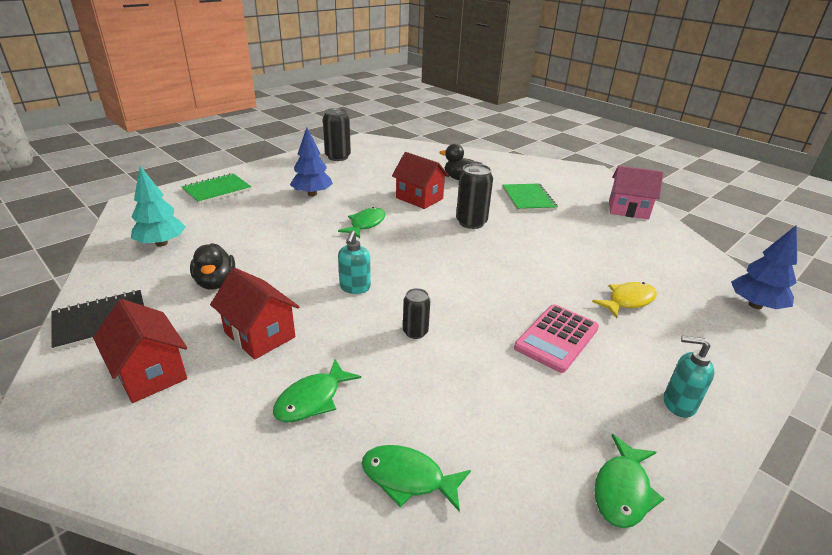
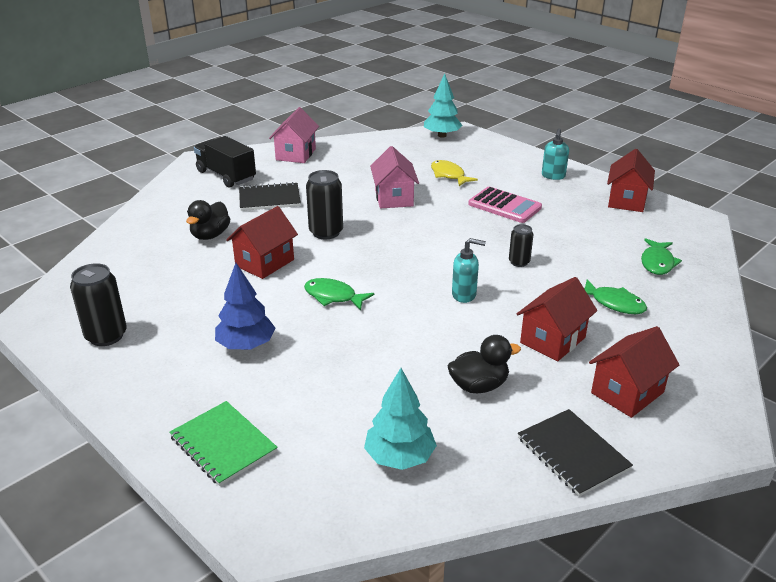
camera: 90 degrees left, 0 degrees up
green notebook [502,184,558,211] -> black notebook [239,182,301,211]
green fish [594,434,664,528] -> red house [607,149,655,212]
blue tree [731,225,797,309] -> turquoise tree [424,74,462,138]
none -> black truck [194,136,256,188]
none -> pink house [370,146,419,208]

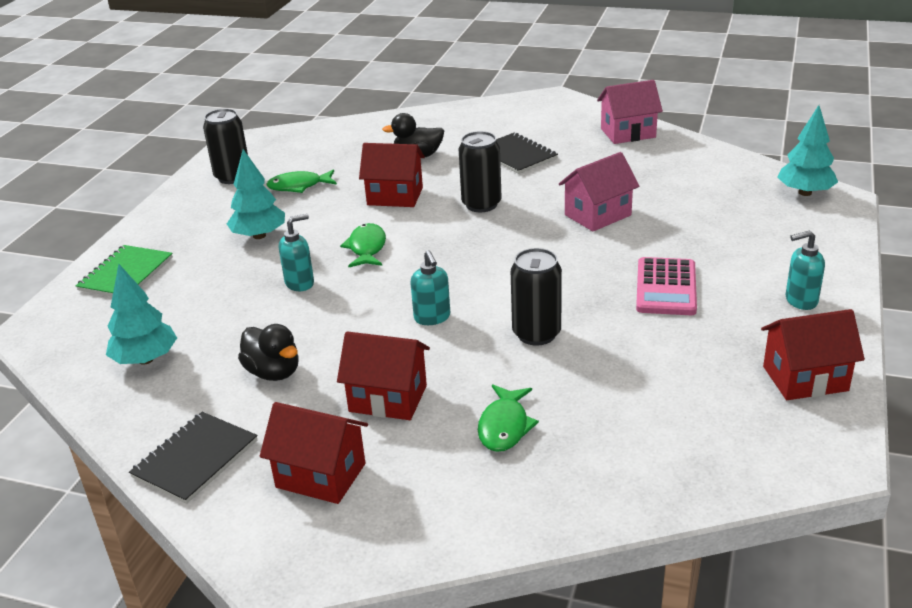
camera: 65 degrees right, 0 degrees up
black truck [194,136,256,188] -> none
blue tree [215,263,276,350] -> turquoise tree [227,149,285,239]
yellow fish [431,160,478,186] -> none
black can [509,224,533,267] -> black can [511,248,562,345], size x1.70
green fish [641,238,682,275] -> green fish moved to [266,169,337,193]
none -> turquoise soap dispenser [279,214,314,291]

